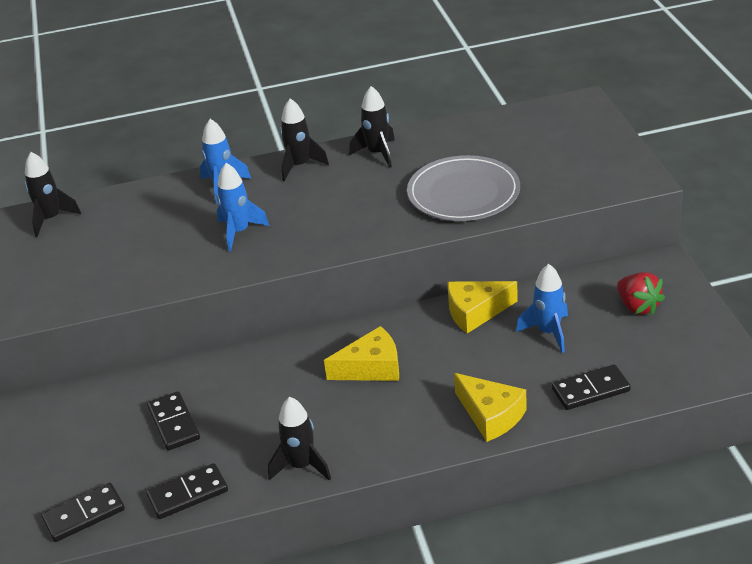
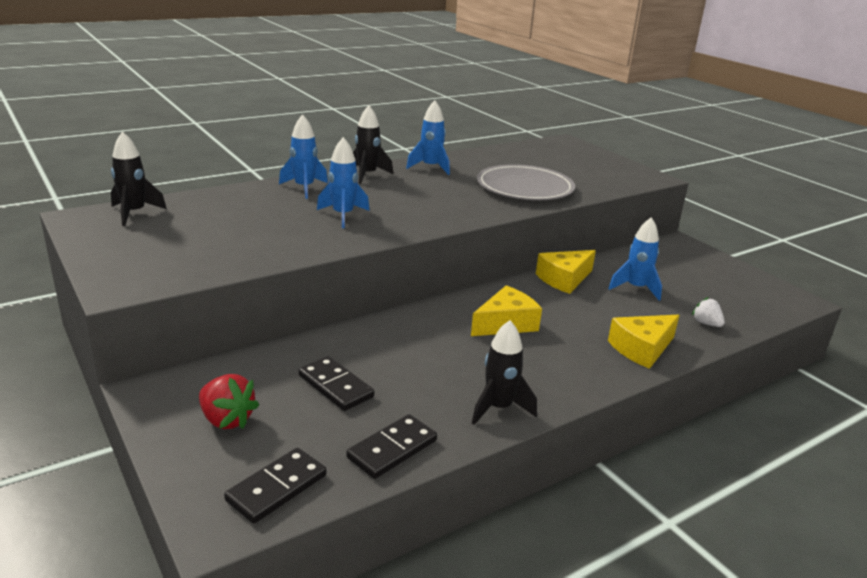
camera: 25 degrees left, 10 degrees down
black rocket [349,86,395,168] -> blue rocket [406,100,450,175]
yellow cheese [454,373,527,442] -> yellow cheese turned 120 degrees clockwise [608,315,679,369]
black domino [552,364,631,410] -> white strawberry [692,297,725,327]
red strawberry [617,272,665,315] -> red strawberry moved to [199,374,259,429]

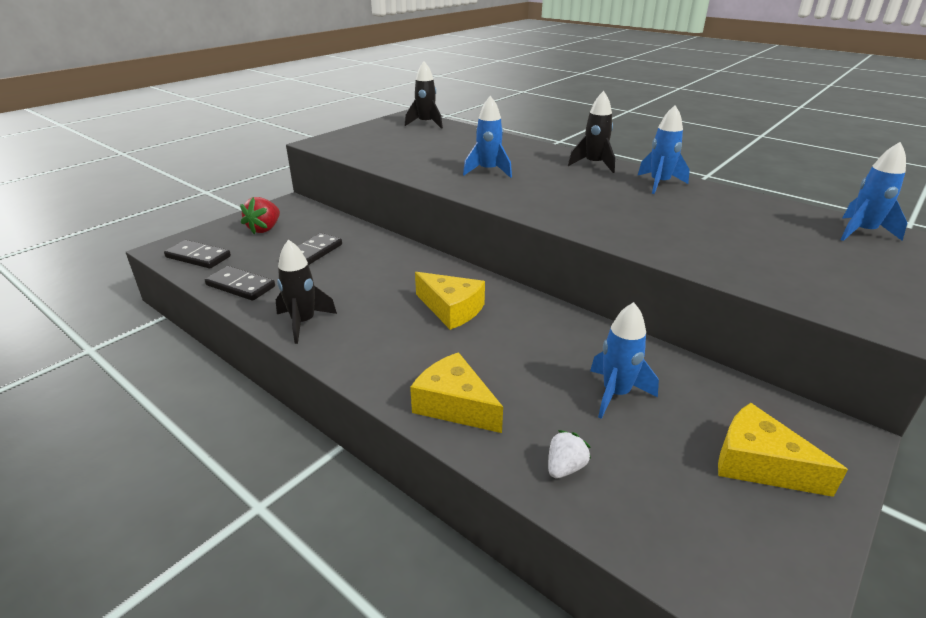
camera: 75 degrees right, 5 degrees up
blue rocket [279,114,328,199] -> blue rocket moved to [840,142,907,241]
grey plate [477,164,575,200] -> none
yellow cheese [536,250,596,294] -> yellow cheese moved to [718,403,848,497]

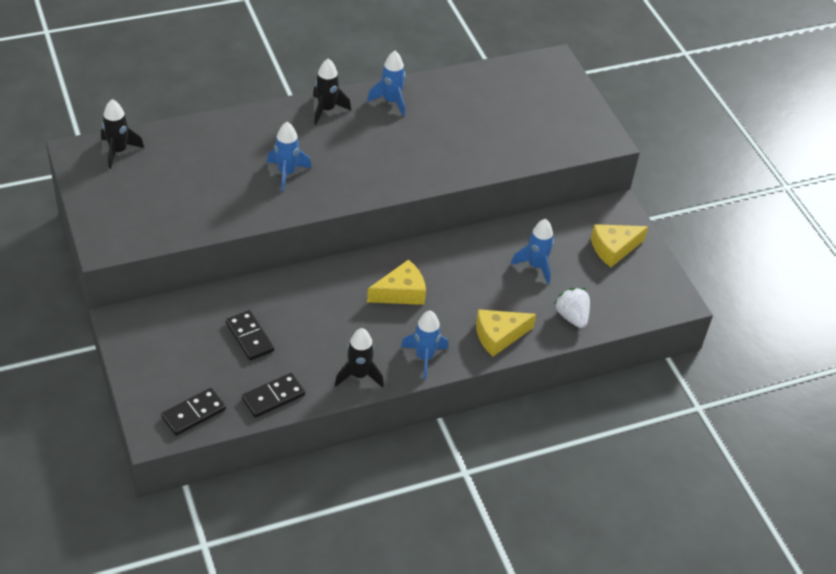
camera: 65 degrees left, 15 degrees up
red strawberry [240,197,280,234] -> none
white strawberry [548,430,591,478] -> white strawberry [554,288,590,328], size x1.54
blue rocket [840,142,907,241] -> blue rocket moved to [401,310,449,379]

